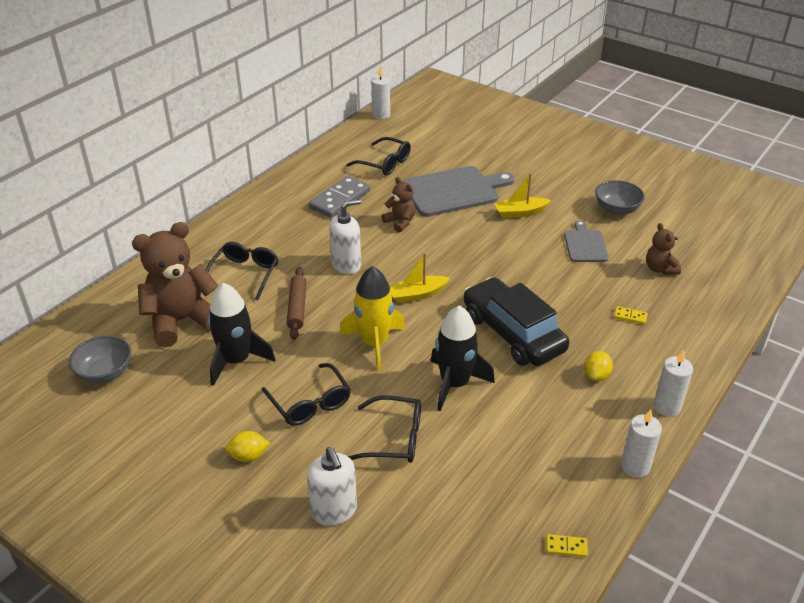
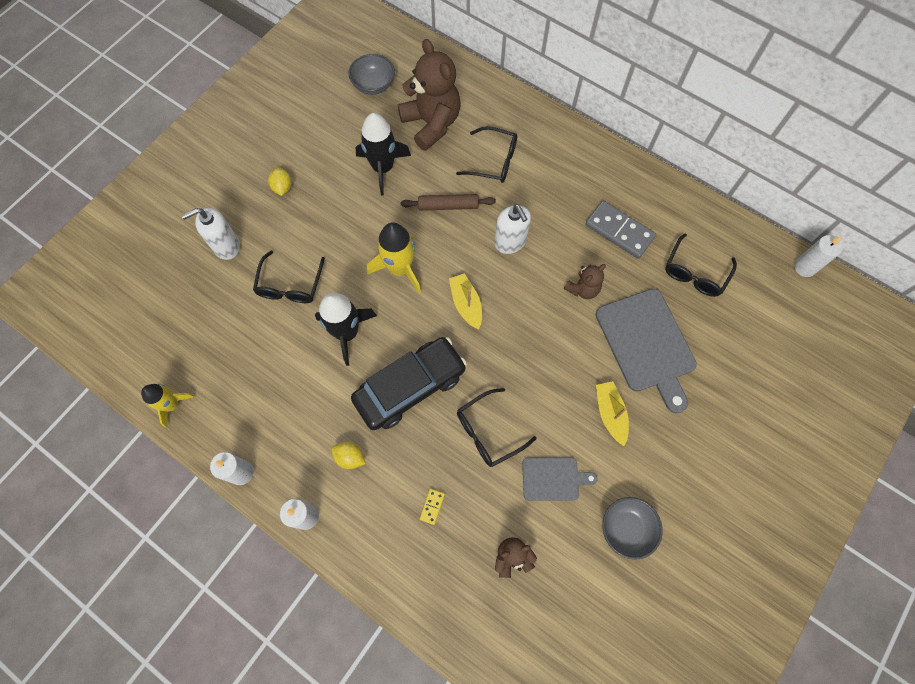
camera: 90 degrees right, 30 degrees up
black glasses [262,363,351,426] -> black glasses moved to [457,388,537,467]
yellow domino [546,534,588,557] -> yellow rocket [141,384,195,428]

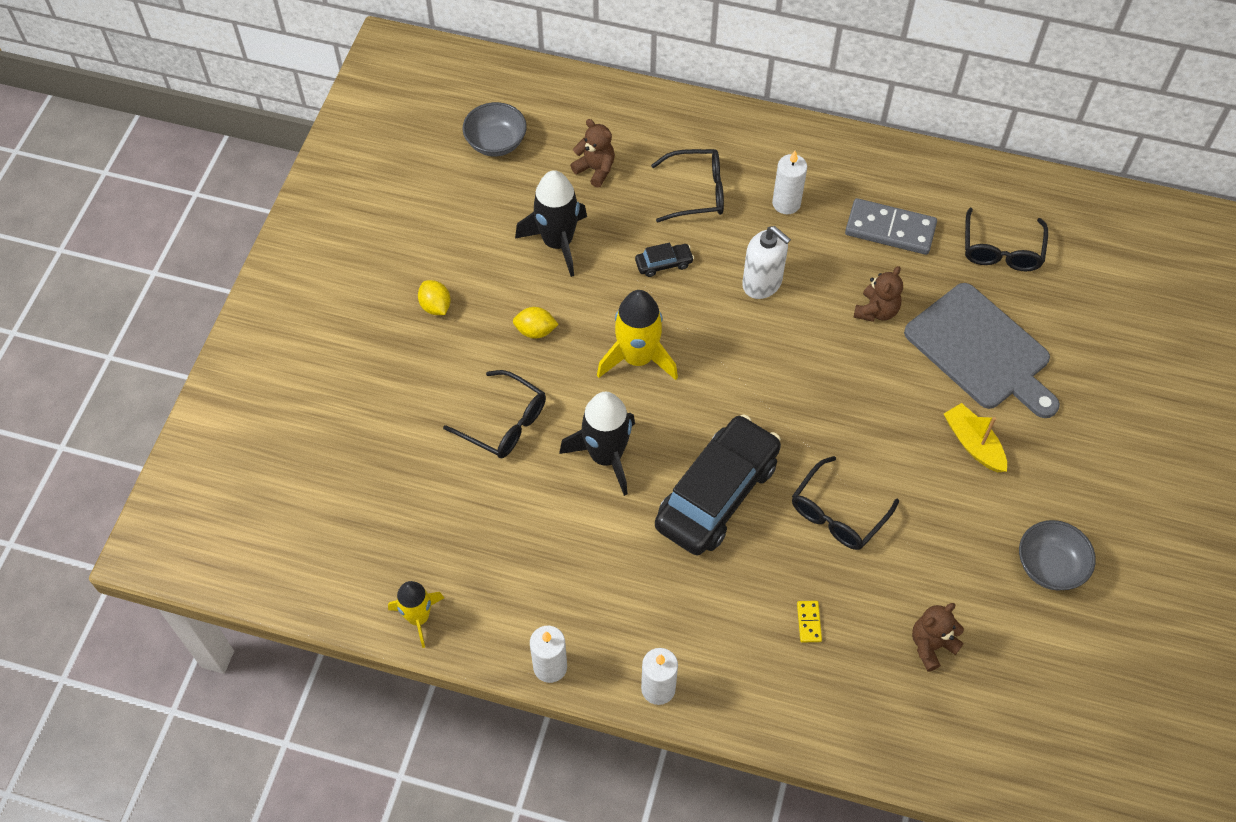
camera: 20 degrees left, 10 degrees down
white soap dispenser [182,208,240,260] -> none
black glasses [253,251,325,303] -> black glasses turned 45 degrees counterclockwise [443,370,546,458]
yellow lemon [331,442,366,469] -> yellow lemon moved to [513,307,559,339]
brown teddy bear [398,39,461,151] -> brown teddy bear [570,119,615,188], size x0.50
brown rolling pin [401,194,496,211] -> black car [635,243,694,277]
yellow boat [449,273,482,330] -> none
grey cutting board [522,457,598,501] -> none
white candle [794,235,843,277] -> white candle moved to [772,151,807,214]

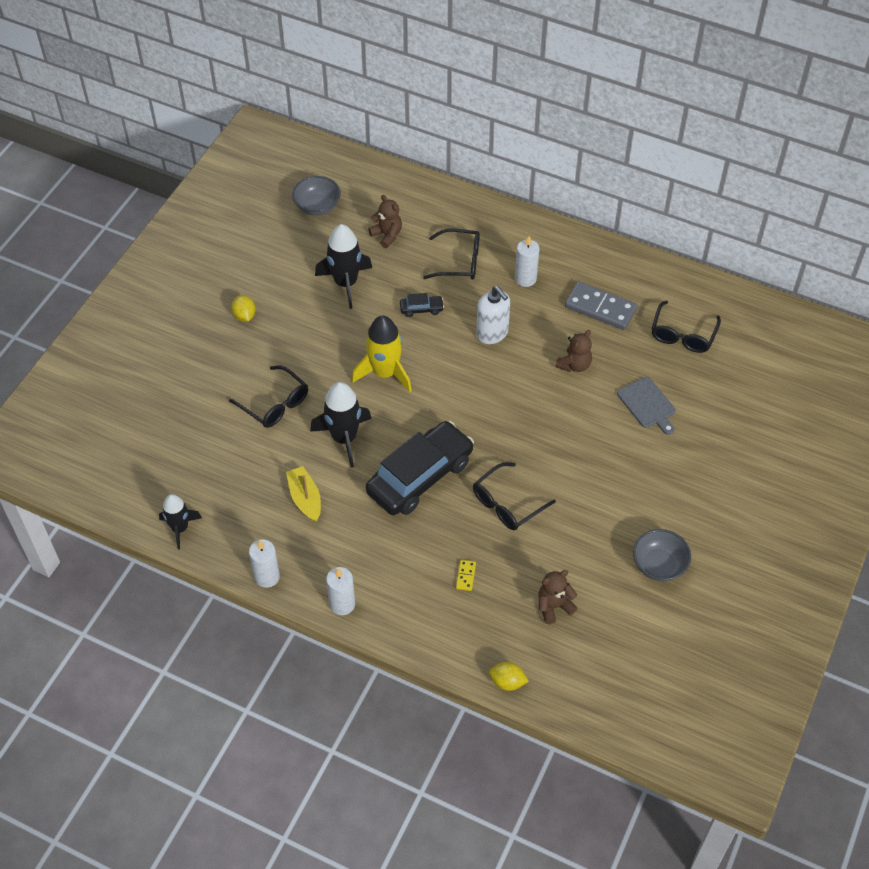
camera: 10 degrees right, 5 degrees down
yellow rocket [388,581,444,648] -> black rocket [159,494,202,550]
yellow lemon [513,307,559,339] -> yellow lemon moved to [489,662,529,691]
grey cutting board [904,283,1060,418] -> grey cutting board [617,377,676,435], size x0.55
yellow boat [944,403,1007,472] -> yellow boat moved to [286,466,321,522]

